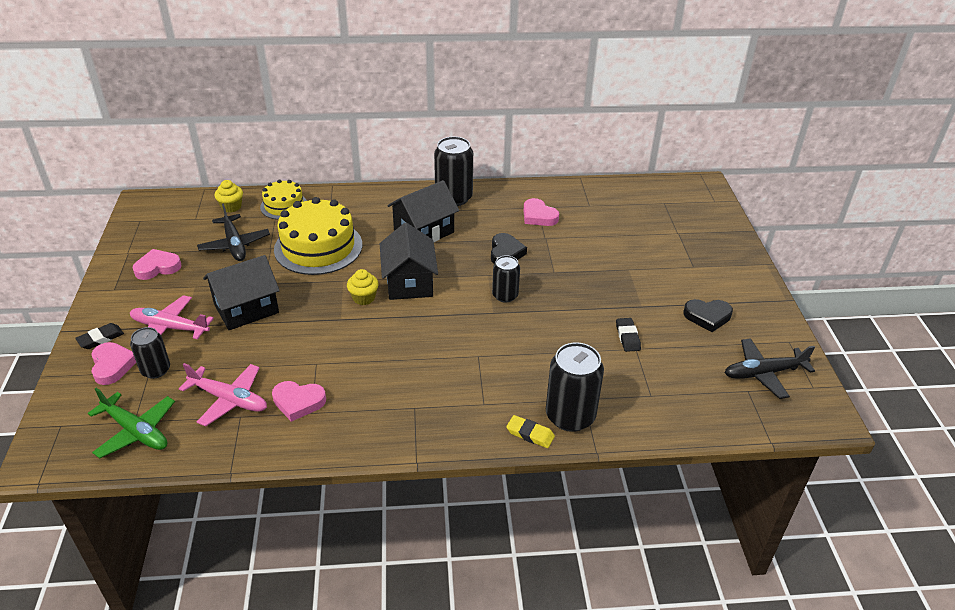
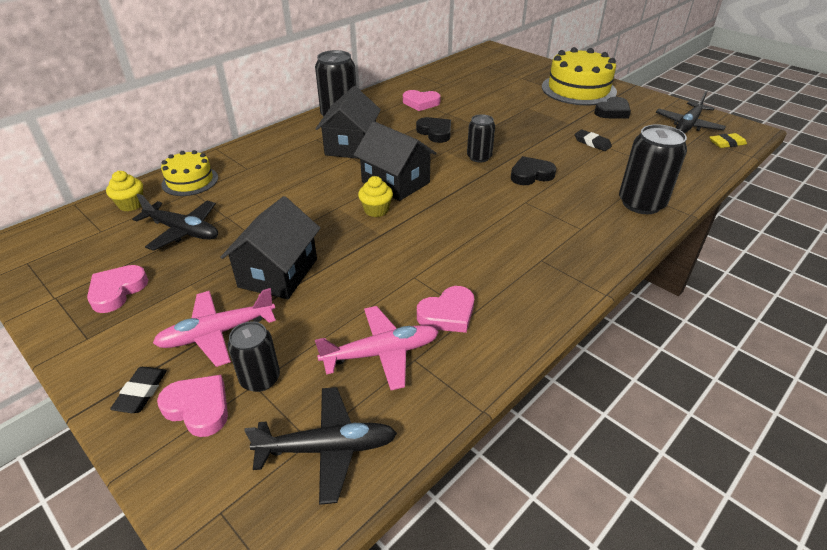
camera: 40 degrees left, 0 degrees up
green plane [88,388,175,458] -> black plane [245,387,397,505]
yellow cake [274,197,362,275] -> yellow cake moved to [542,47,617,105]
yellow eraser [506,415,555,448] -> yellow eraser moved to [710,133,747,148]
none -> black heart [511,156,556,185]

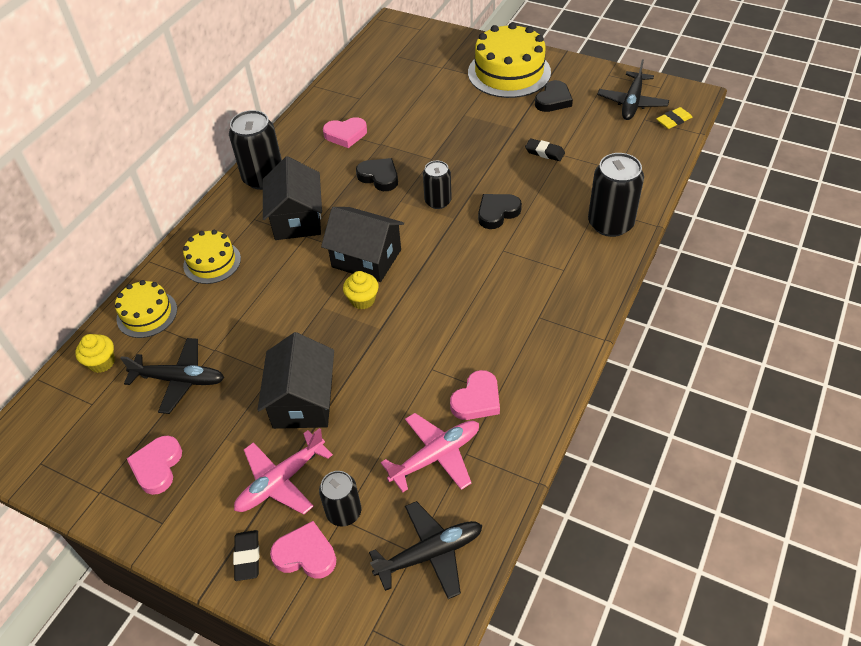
camera: 15 degrees left, 10 degrees up
none -> yellow cake [183,230,241,284]

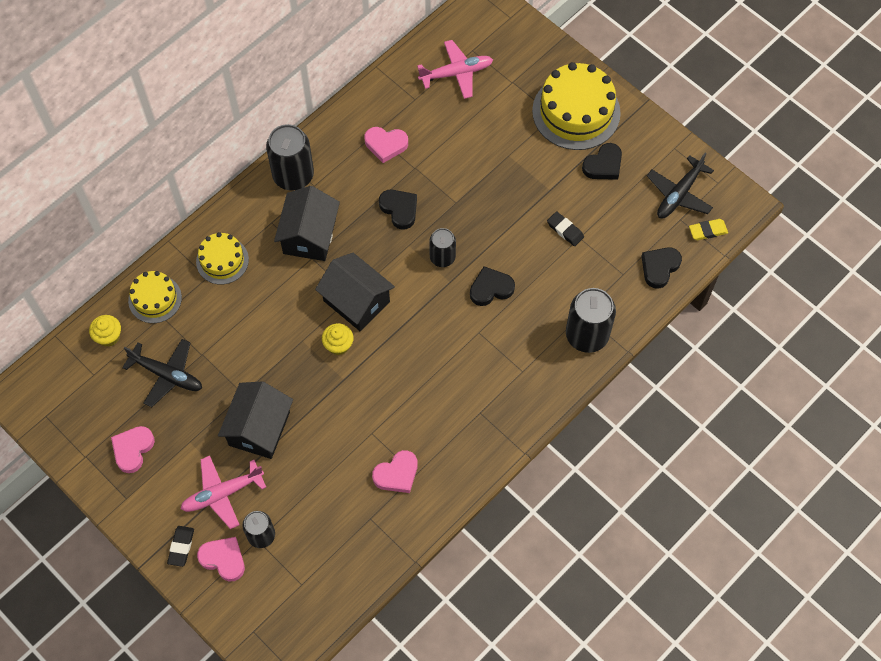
camera: 15 degrees right, 15 degrees up
black plane [369,501,483,599] -> none
pink plane [381,413,479,492] -> pink plane moved to [417,40,493,99]
none -> black heart [641,247,682,289]

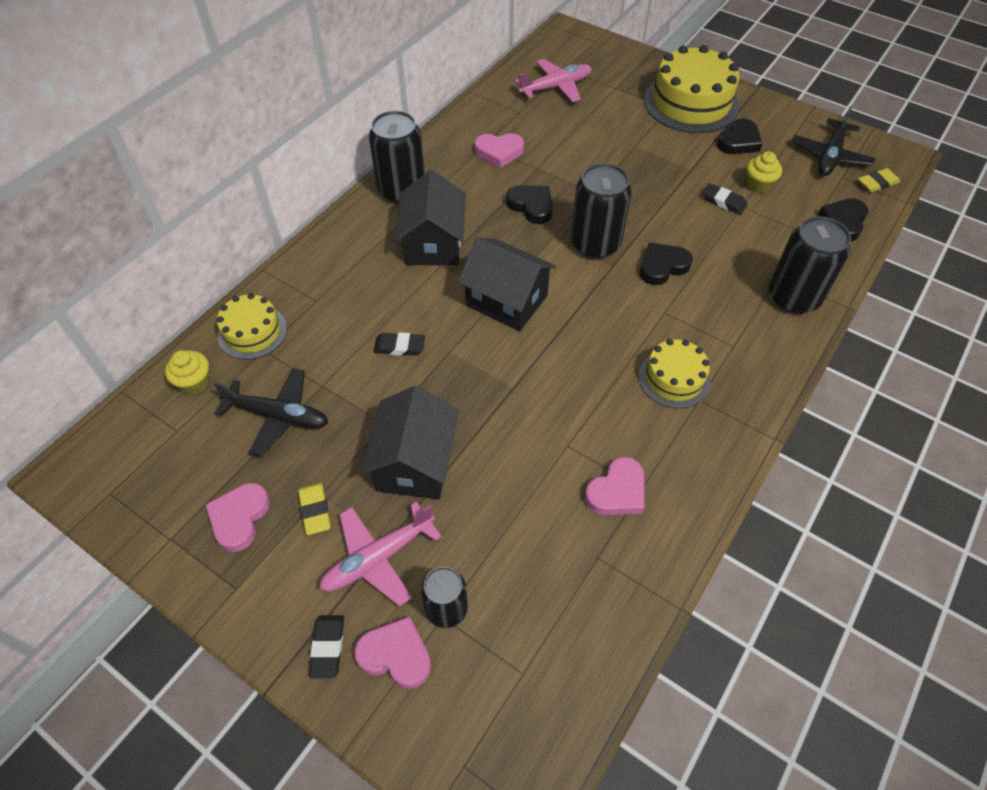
camera: 10 degrees left, 10 degrees down
yellow cake [196,232,249,284] -> yellow cake moved to [639,339,710,409]
yellow cupcake [322,323,354,355] -> yellow cupcake moved to [746,151,782,193]
black can [429,228,456,267] -> black can [571,163,632,259], size x1.65
none -> yellow eraser [298,483,331,535]
none -> black eraser [373,332,425,356]

